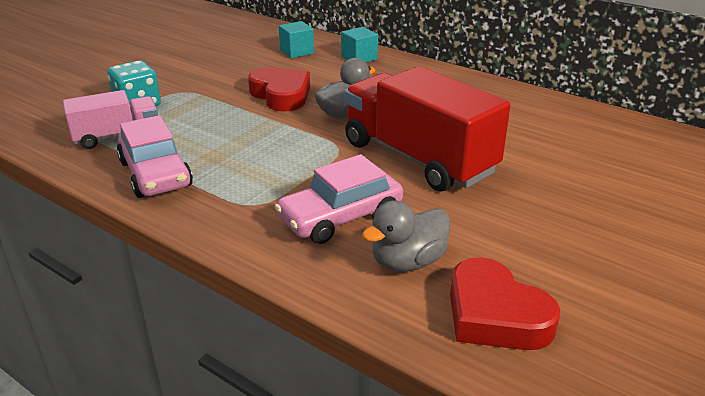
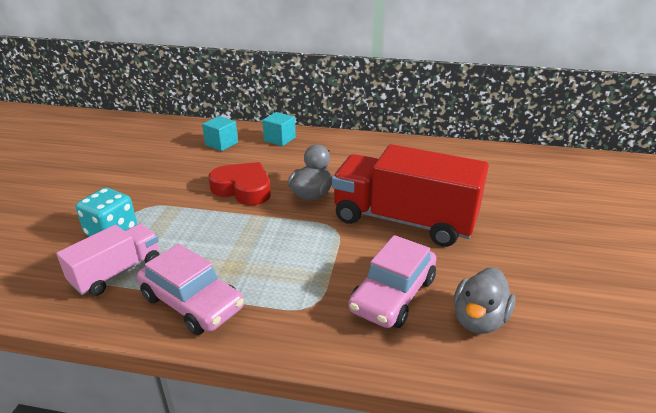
camera: 25 degrees left, 0 degrees up
red heart [450,257,560,350] -> none

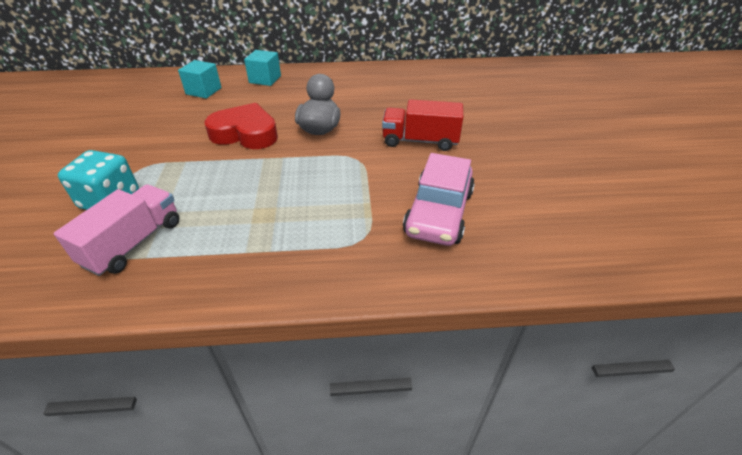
camera: 15 degrees left, 10 degrees up
pink car [137,244,244,335] -> none
red truck [332,144,489,247] -> red truck [382,99,463,151], size x0.55
grey duck [453,268,515,334] -> none

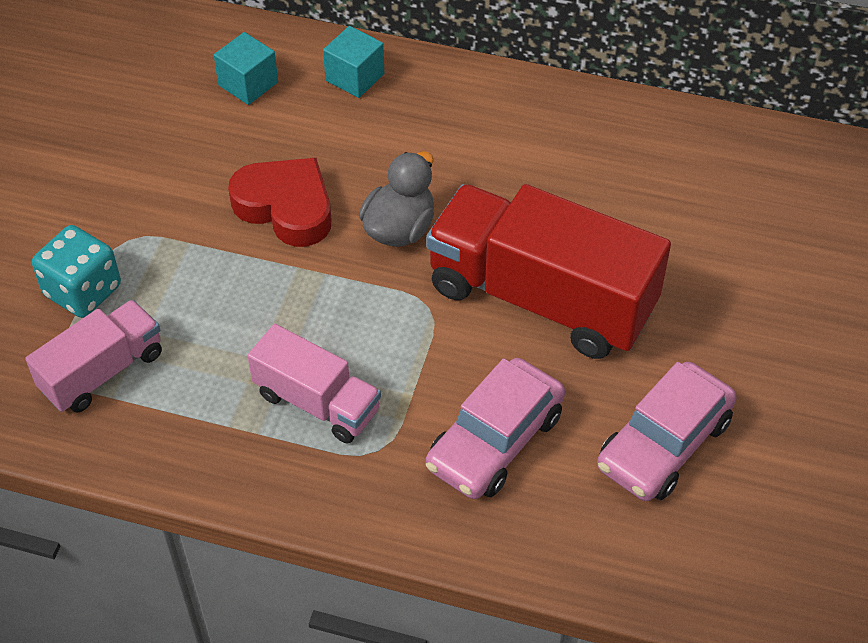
camera: 20 degrees right, 10 degrees up
red truck [382,99,463,151] -> red truck [426,184,671,359], size x1.83
none -> pink truck [248,324,381,444]
none -> pink car [597,362,737,501]

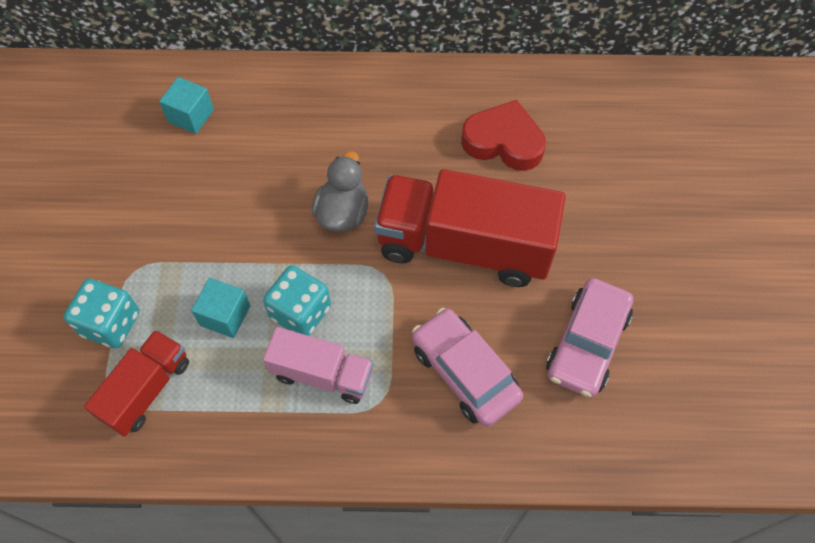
camera: 15 degrees left, 10 degrees up
pink truck [25,300,162,413] -> red truck [84,330,189,437]
red heart [228,158,331,247] -> red heart moved to [461,100,546,171]
turquoise cube [323,26,384,98] -> turquoise cube moved to [191,278,250,338]
pink car [426,358,565,499] -> pink car turned 120 degrees clockwise [412,308,523,427]
none -> turquoise dice [263,265,331,336]

